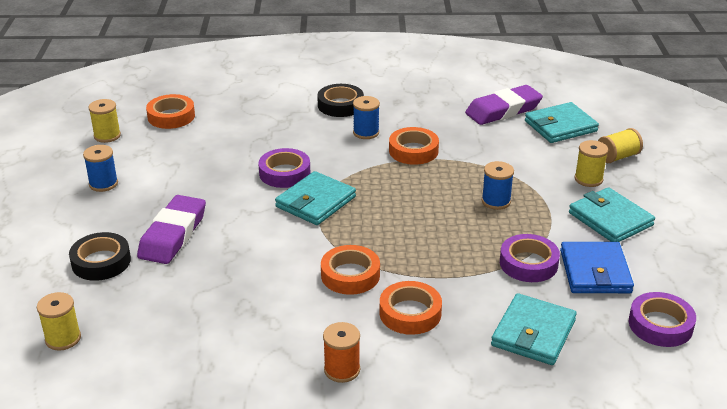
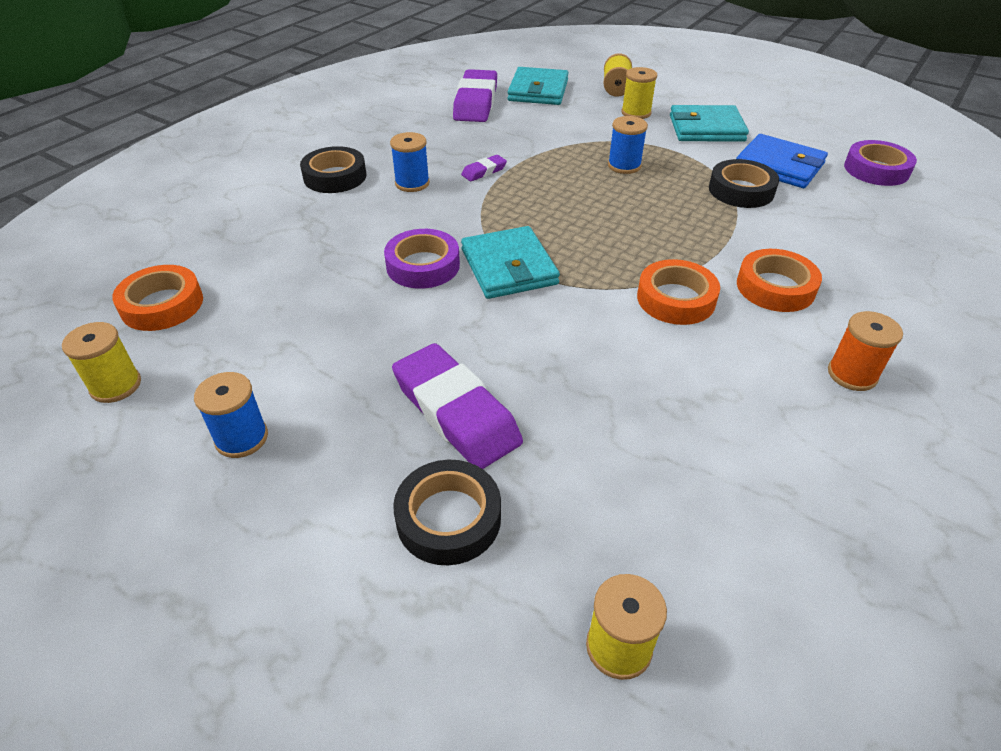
camera: 55 degrees left, 10 degrees up
orange tape [389,127,439,165] -> purple eraser [461,155,507,181]
turquoise wallet [491,293,577,365] -> none
purple tape [500,234,560,282] -> black tape [709,159,779,208]

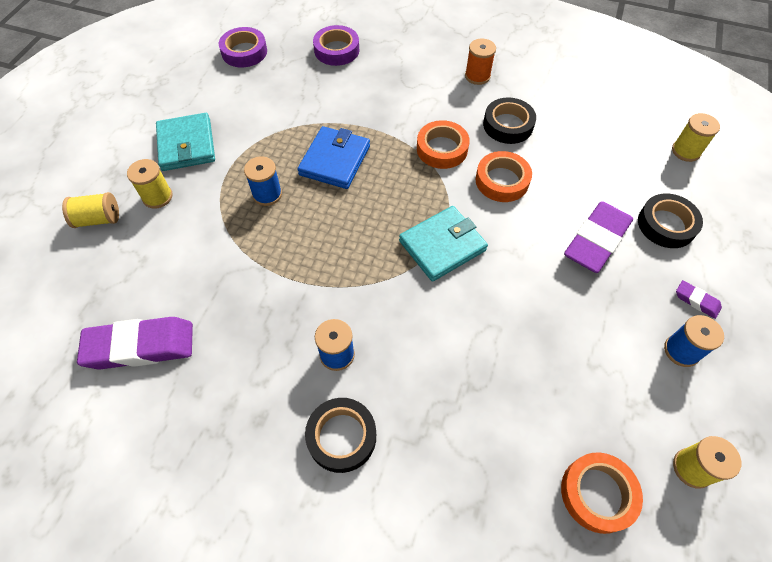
camera: 105 degrees left, 15 degrees up
purple tape [384,229,460,289] -> purple tape moved to [313,25,359,66]
purple eraser [461,155,507,181] -> purple eraser moved to [676,280,722,319]
turquoise wallet [508,67,569,105] -> none
black tape [709,159,779,208] -> black tape moved to [483,97,536,144]
blue wallet [736,134,828,188] -> blue wallet moved to [297,126,370,189]
orange tape [737,249,822,312] -> orange tape moved to [476,151,532,202]

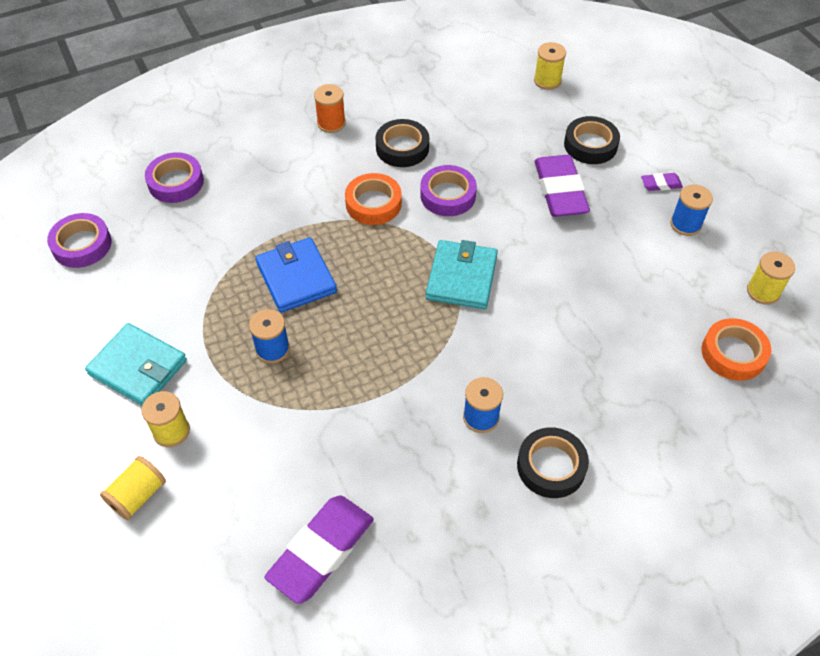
camera: 45 degrees left, 5 degrees down
orange tape [476,151,532,202] -> purple tape [420,165,477,216]

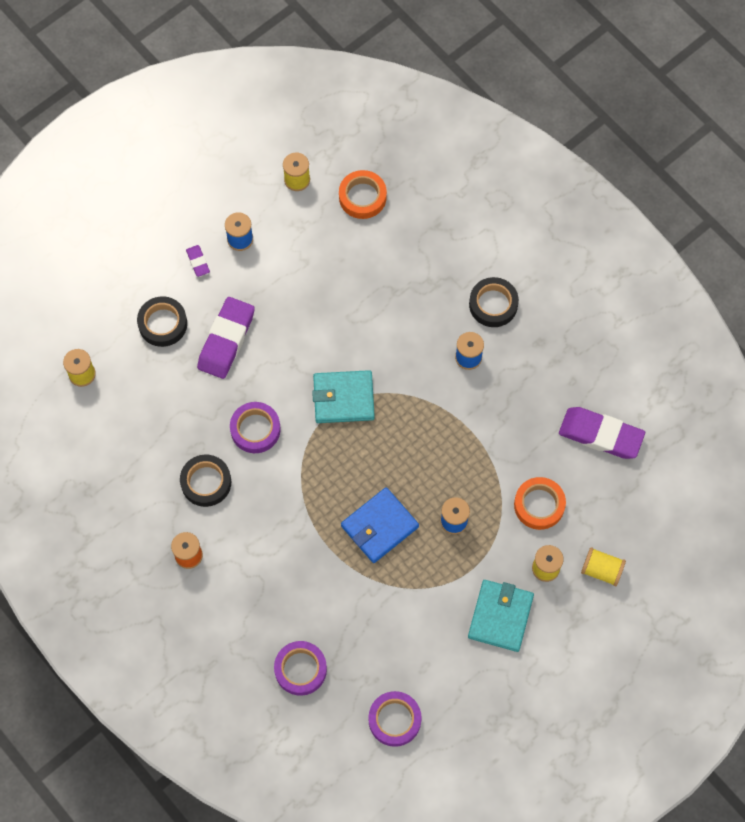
camera: 105 degrees left, 15 degrees up
orange tape [345,173,402,225] -> orange tape moved to [514,477,566,530]
purple eraser [534,155,590,217] -> purple eraser turned 45 degrees counterclockwise [197,297,255,379]

